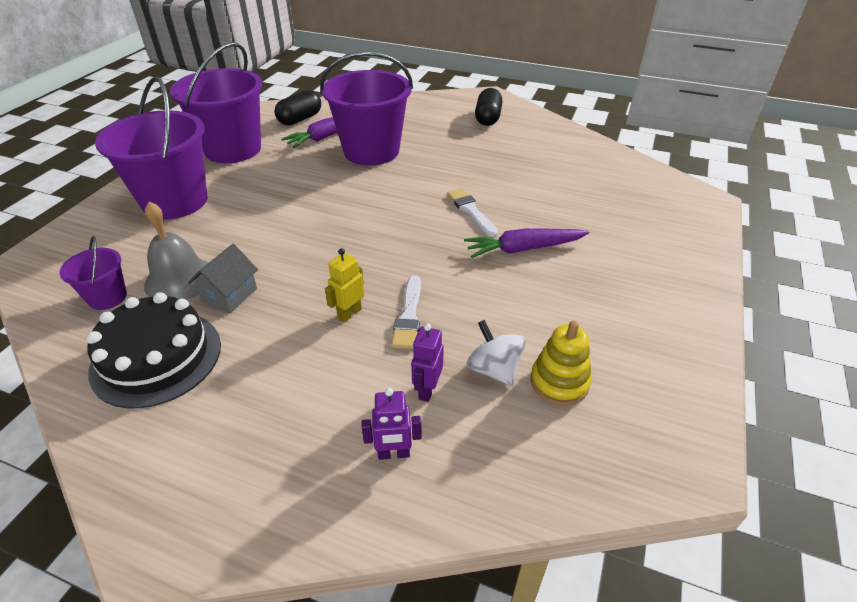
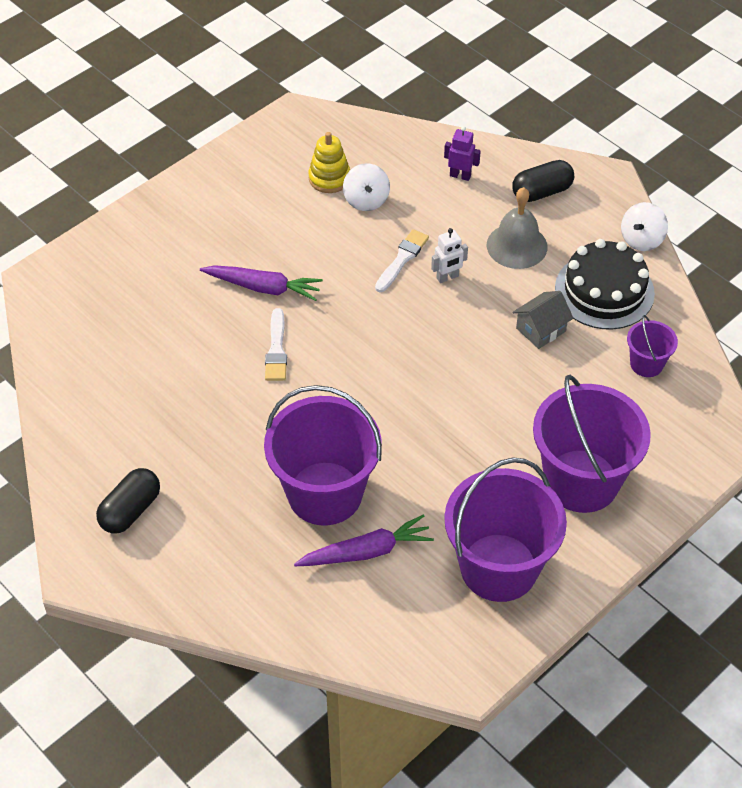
camera: 155 degrees left, 10 degrees up
grey bell [144,202,208,300] -> grey bell moved to [487,187,548,269]
black capsule [274,90,321,126] -> black capsule moved to [512,160,574,202]
yellow robot [325,248,364,323] -> white robot [431,228,468,283]
purple robot [411,323,444,402] -> none
none -> white spinning top [621,202,668,251]

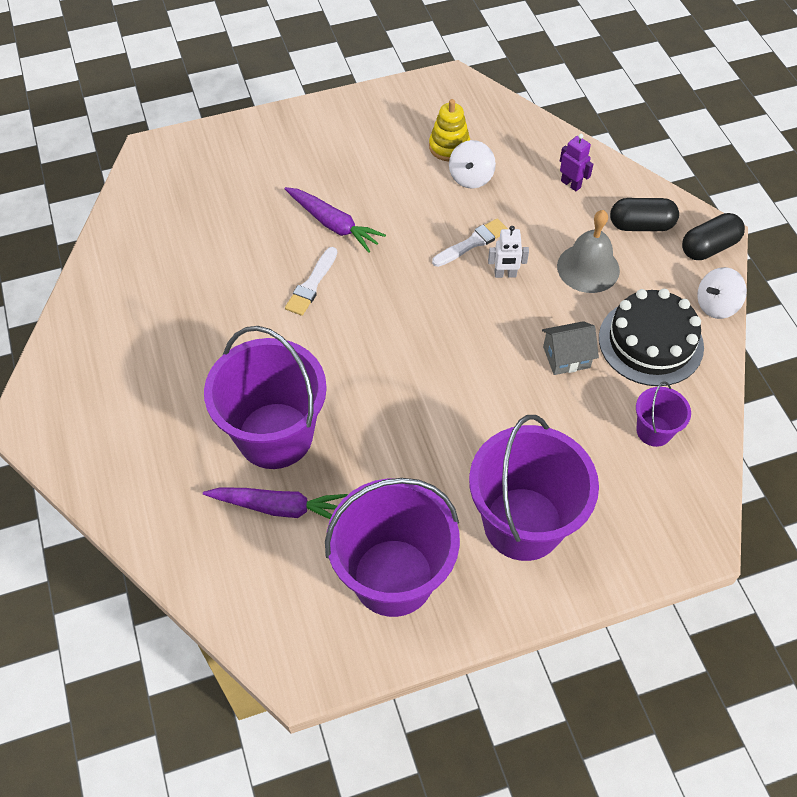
camera: 25 degrees right, 5 degrees up
black capsule [96,468,160,533] -> black capsule moved to [682,213,745,260]

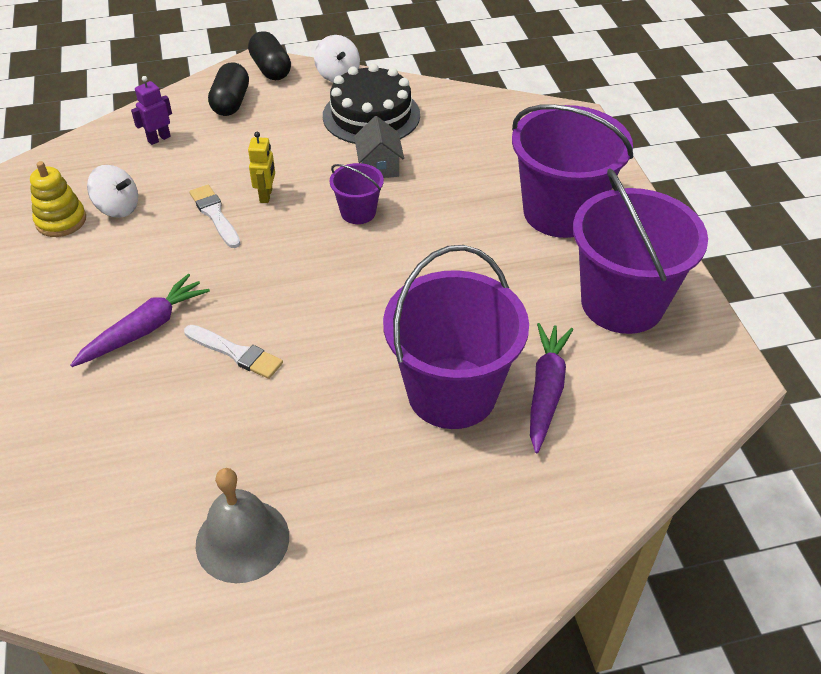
camera: 85 degrees left, 10 degrees down
white robot [488,226,529,278] -> yellow robot [248,132,275,203]
grey bell [557,210,620,293] -> grey bell moved to [196,468,289,583]
purple bucket [636,381,691,447] -> purple bucket moved to [330,163,384,224]

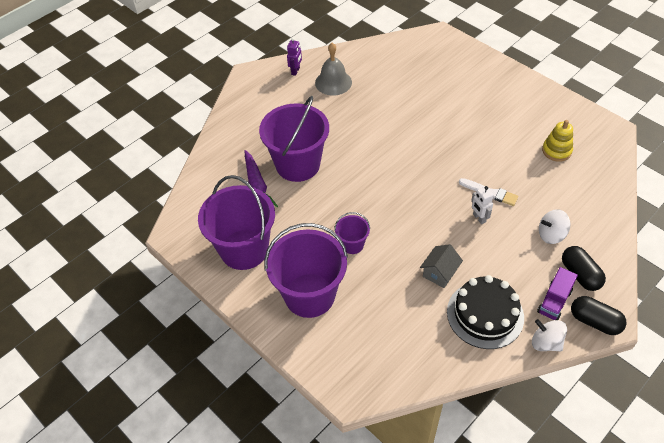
camera: 150 degrees right, 5 degrees up
purple carrot [71,274,210,367] -> none
white spinning top [87,165,138,218] -> white spinning top moved to [539,209,571,244]
purple robot [131,76,172,145] -> purple robot moved to [287,38,302,76]
white brush [184,325,283,379] -> none
yellow robot [248,132,275,203] -> white robot [471,186,494,224]
purple bucket [330,163,384,224] -> purple bucket moved to [334,212,370,254]
grey house [354,116,404,178] -> grey house turned 75 degrees clockwise [420,244,463,288]
none -> purple truck [537,267,578,320]

